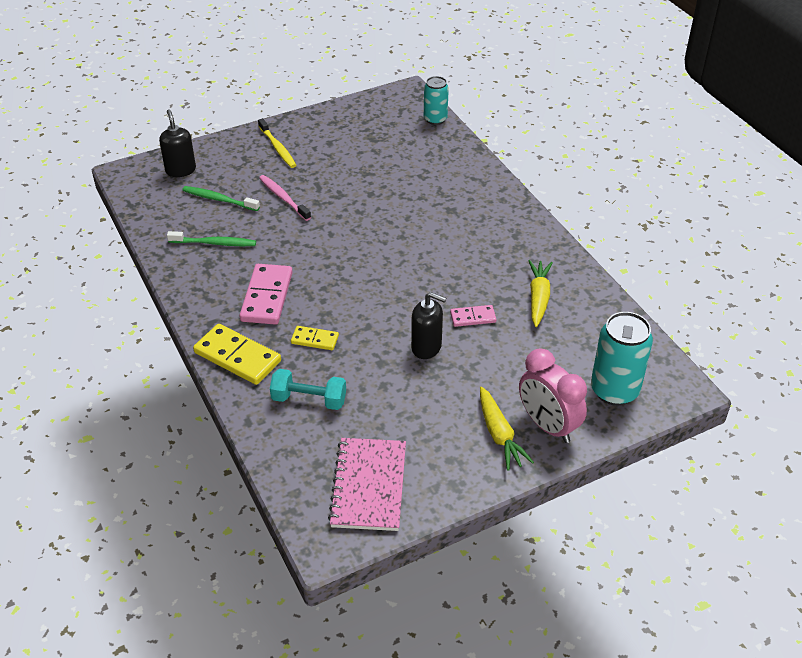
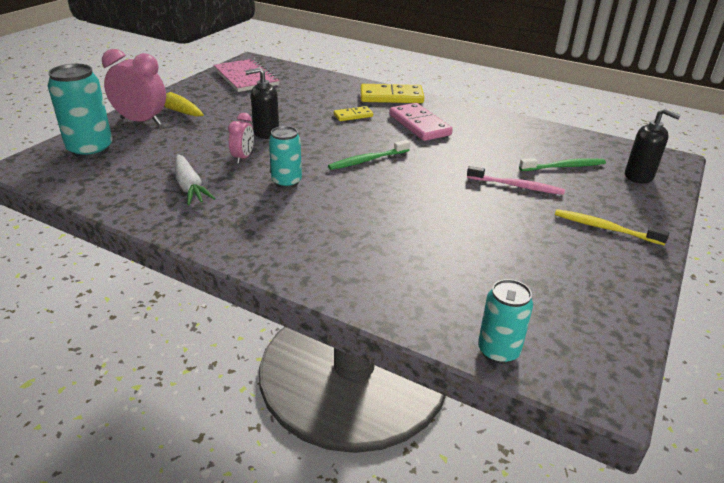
camera: 145 degrees right, 10 degrees down
green toothbrush [167,231,256,246] -> green toothbrush moved to [328,140,410,170]
turquoise dumbbell [270,369,346,410] -> none
pink domino [450,305,496,327] -> pink clock [228,113,254,164]
yellow carrot [528,260,553,327] -> white carrot [175,154,216,205]
none -> turquoise can [269,126,302,188]

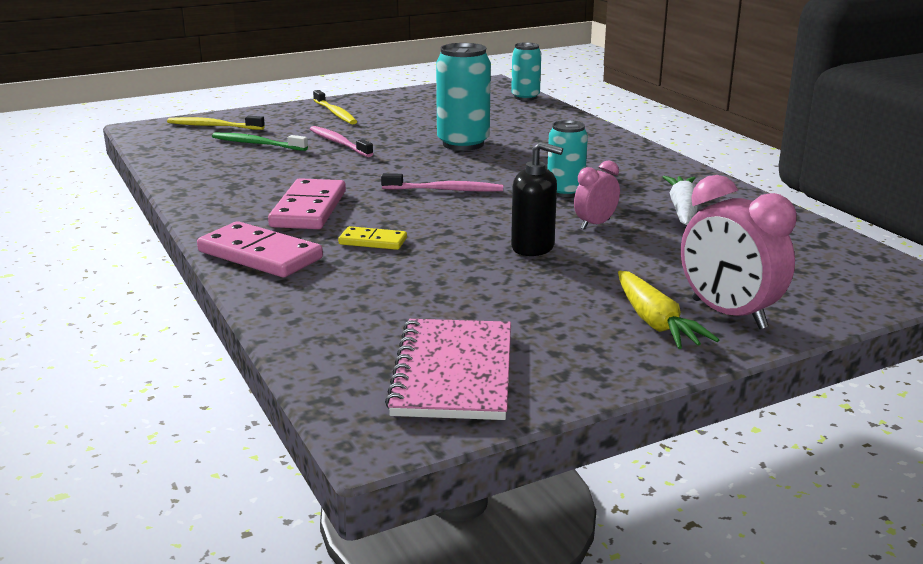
camera: 145 degrees left, 10 degrees down
turquoise can [48,64,113,158] -> turquoise can moved to [436,43,491,151]
green toothbrush [328,140,410,170] -> pink toothbrush [381,173,503,192]
yellow domino [361,84,424,103] -> pink domino [197,221,323,277]
black soap dispenser [625,108,681,183] -> yellow toothbrush [167,116,265,130]

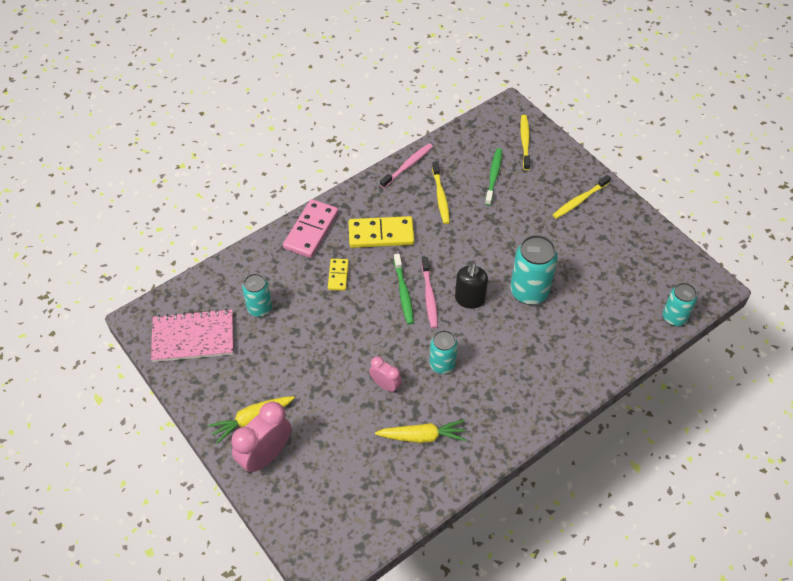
camera: 80 degrees right, 30 degrees up
pink domino [268,178,346,229] -> yellow domino [348,216,414,248]
pink toothbrush [310,126,373,157] -> pink toothbrush moved to [380,143,433,188]
black soap dispenser [511,142,563,256] -> black soap dispenser moved to [455,263,488,309]
white carrot [663,176,699,225] -> yellow carrot [375,420,467,443]
none -> turquoise can [242,273,272,317]
none -> green toothbrush [394,254,414,324]
none -> yellow toothbrush [432,161,450,224]

